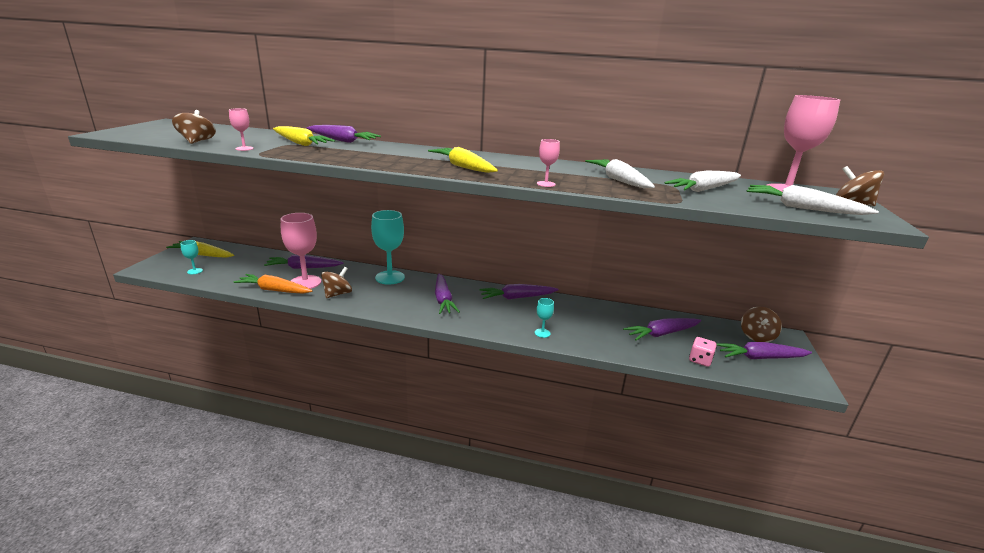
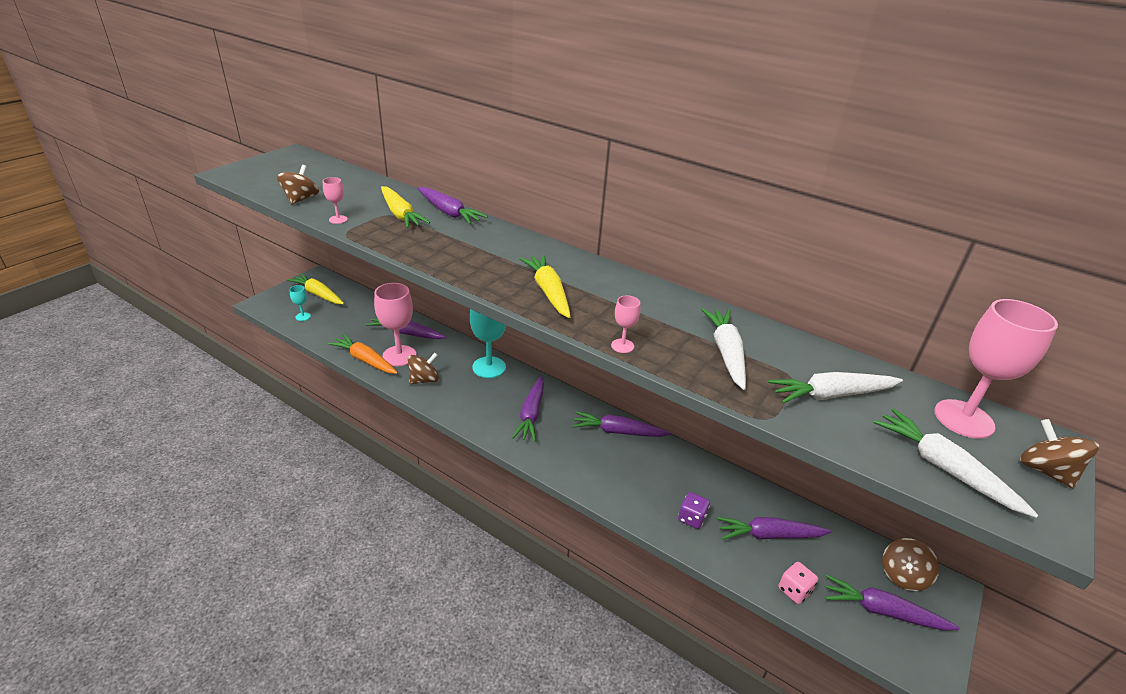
camera: 20 degrees right, 10 degrees up
turquoise goblet [535,298,554,338] -> none
none -> purple dice [678,492,710,529]

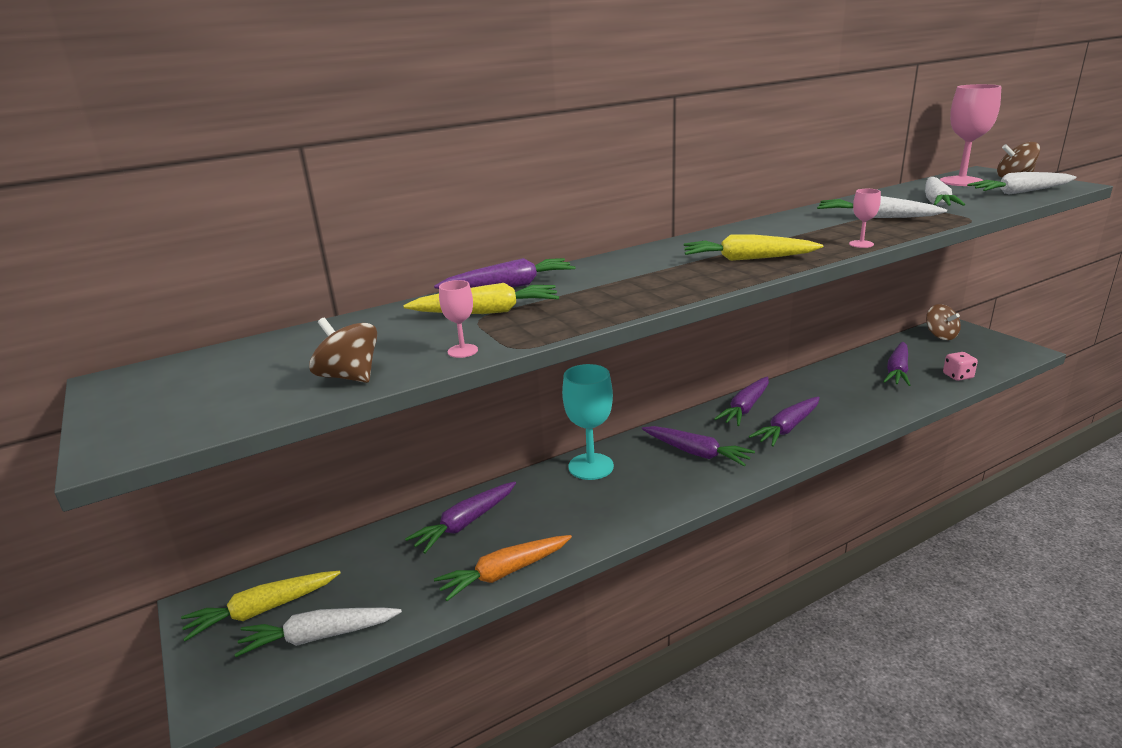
camera: 60 degrees left, 10 degrees down
turquoise goblet [290,285,311,321] -> white carrot [234,608,402,657]
pink goblet [374,283,416,366] -> none
brown spinning top [408,353,439,384] -> none
purple dice [678,492,710,529] -> none
purple carrot [825,574,960,631] -> purple carrot moved to [749,397,820,447]

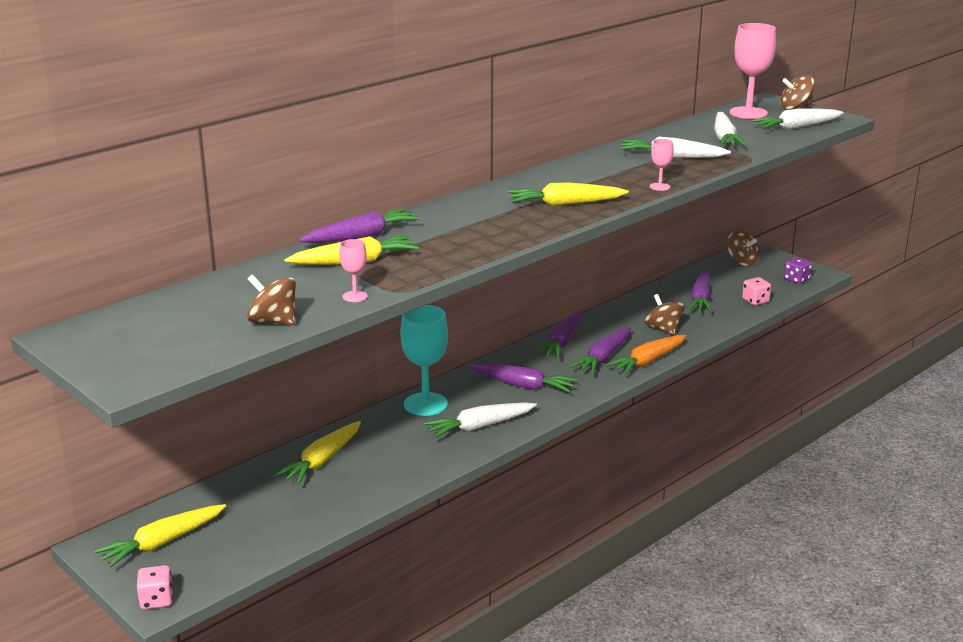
camera: 15 degrees left, 0 degrees up
white carrot [234,608,402,657] -> white carrot moved to [424,402,537,438]
purple carrot [405,481,516,553] -> yellow carrot [274,421,361,485]
orange carrot [434,535,572,601] -> orange carrot moved to [605,335,687,375]
none -> pink dice [137,565,173,609]
none -> brown spinning top [645,294,685,335]
none -> purple dice [784,257,812,284]

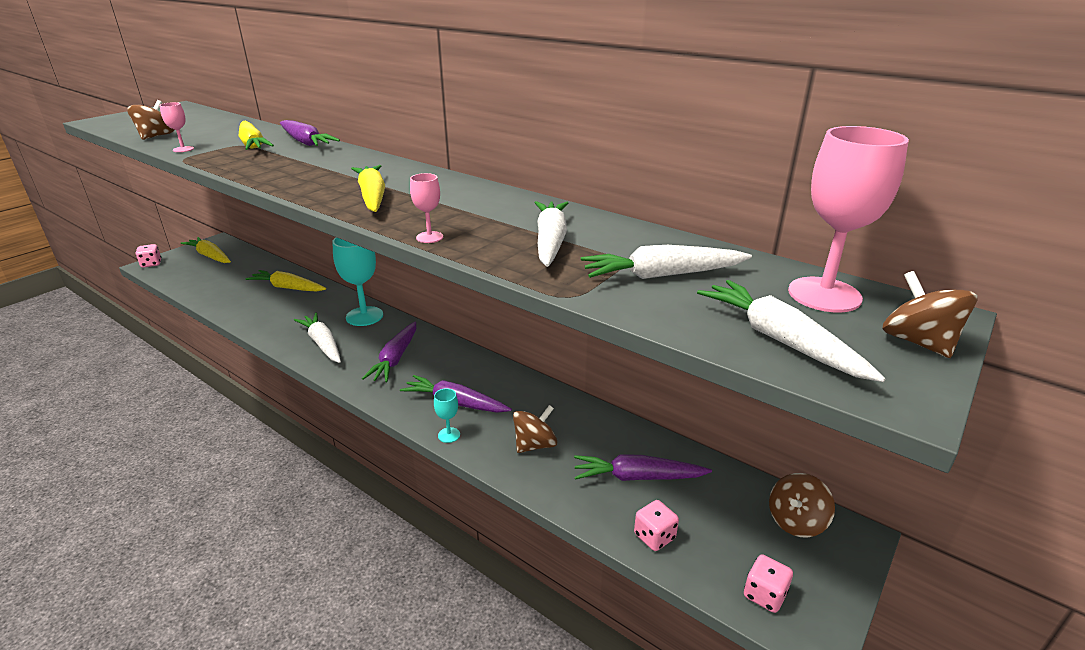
camera: 80 degrees right, 5 degrees up
purple carrot [535,310,582,358] -> none
orange carrot [605,335,687,375] -> turquoise goblet [434,388,460,443]
purple dice [784,257,812,284] -> pink dice [744,554,793,613]

